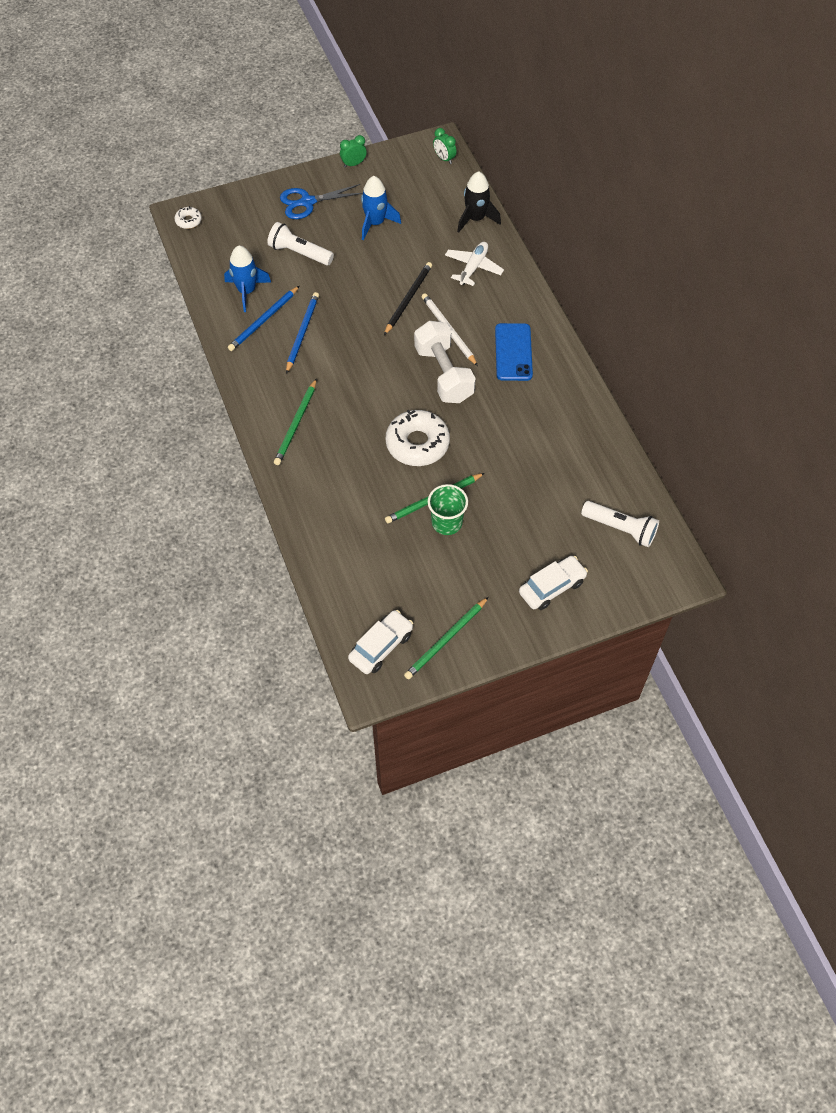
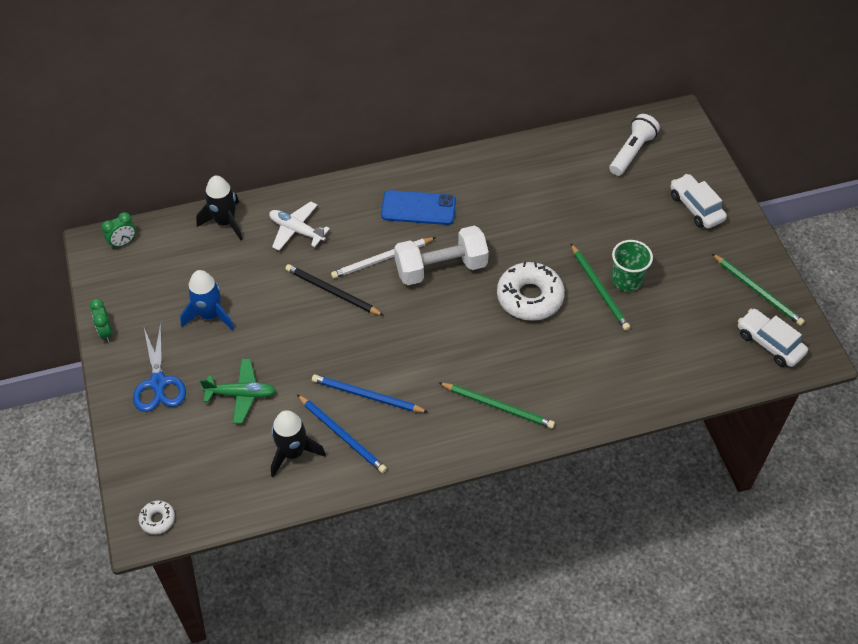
camera: 85 degrees left, 5 degrees down
blue rocket [224,245,271,312] -> black rocket [271,410,326,477]
white flashlight [267,222,334,265] -> green plane [200,359,276,424]

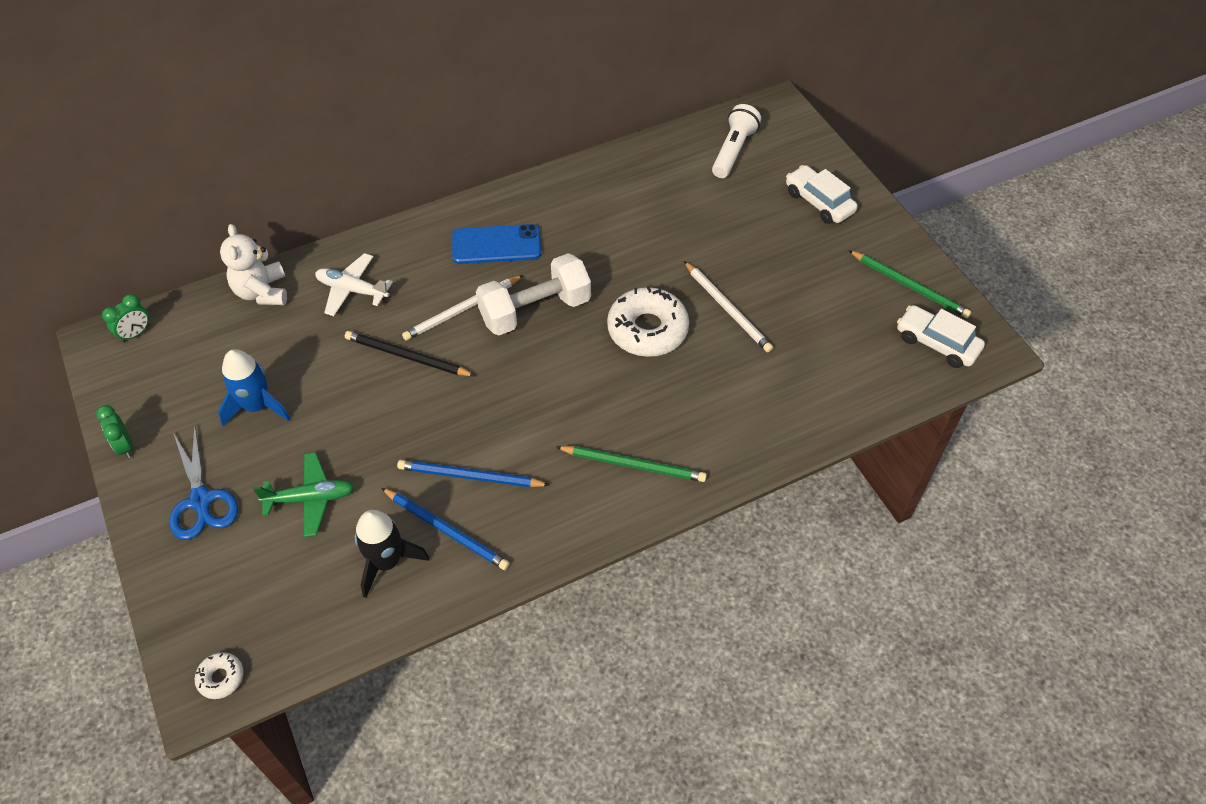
camera: 10 degrees left, 0 degrees up
black rocket [196,175,243,240] -> white teddy bear [220,224,287,305]
green pencil [571,244,630,331] -> white pencil [684,261,773,352]
green cup [611,240,653,292] -> none

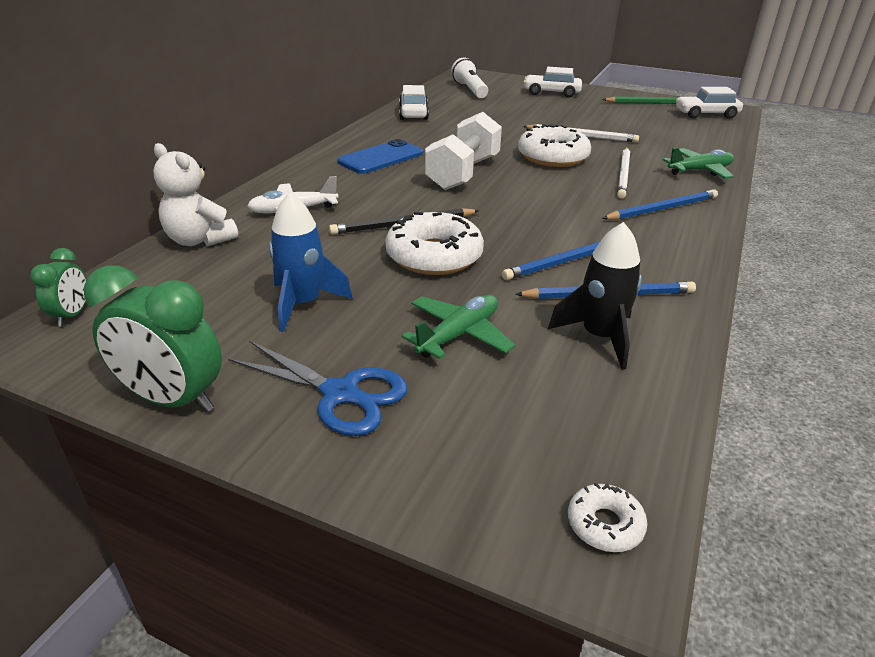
camera: 40 degrees left, 20 degrees down
green clock [96,405,133,458] -> green clock [84,265,222,413], size x1.83
white pencil [402,275,523,340] -> white pencil moved to [617,147,630,199]
green pencil [556,446,707,482] -> blue pencil [602,189,718,220]
none -> white donut [385,212,484,275]
none -> white car [399,85,429,120]
none -> green plane [662,147,734,179]

